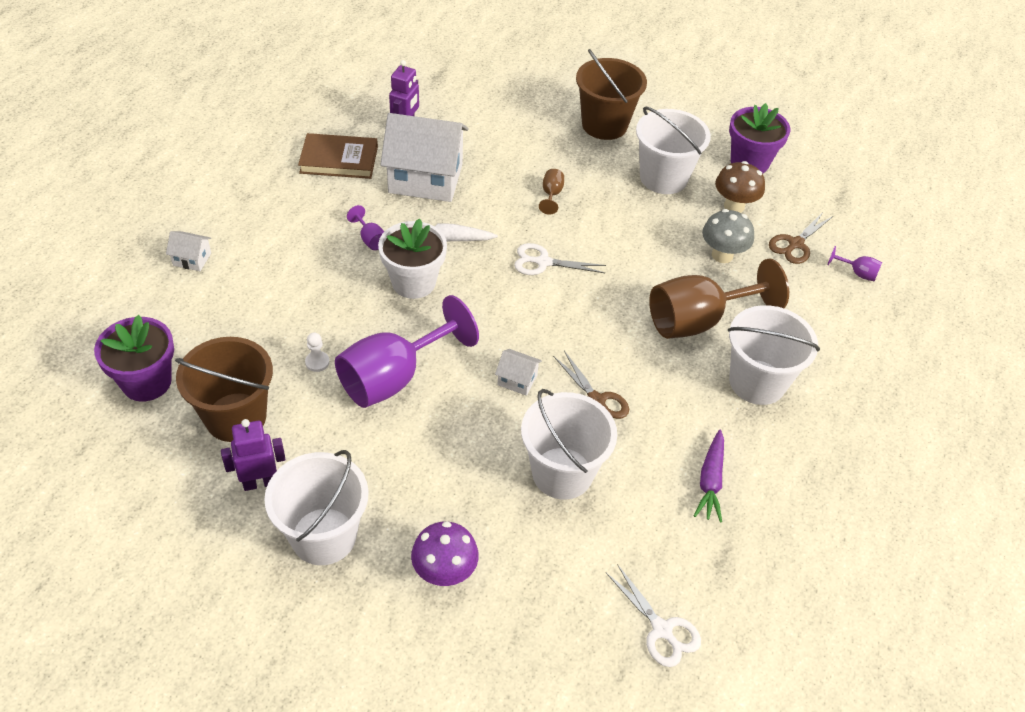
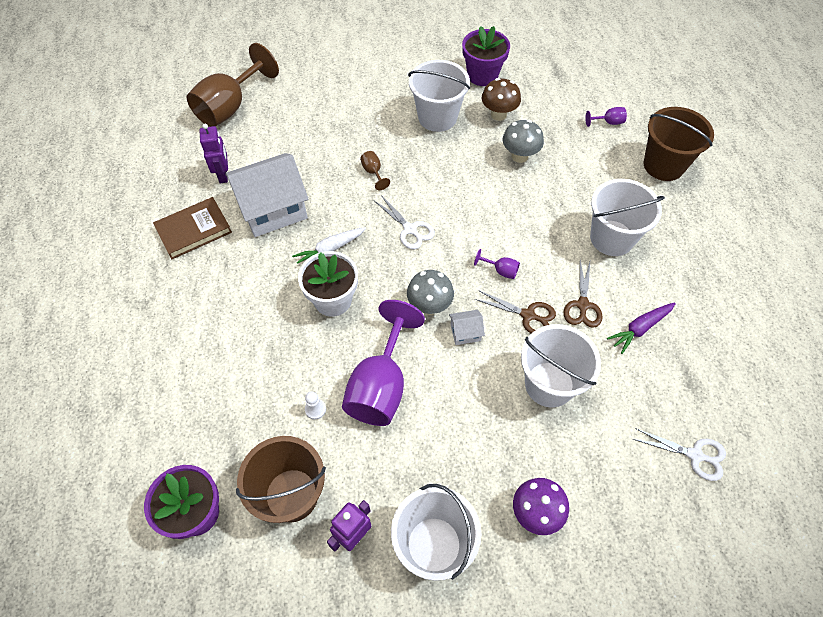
camera: 30 degrees left, 10 degrees up
white house [166,231,211,271] -> none
purple goblet [347,205,384,250] -> purple goblet moved to [474,249,520,279]
white scissors [514,243,606,275] -> white scissors turned 105 degrees counterclockwise [375,195,435,250]
brown bucket [576,49,647,140] -> brown bucket moved to [644,107,714,181]
brown goblet [649,258,789,339] -> brown goblet moved to [187,43,279,127]
purple carrot [694,430,724,523] -> purple carrot turned 75 degrees clockwise [607,302,676,354]
brown scissors [769,211,833,264] -> brown scissors moved to [564,260,602,328]
none -> grey mushroom [407,270,454,315]

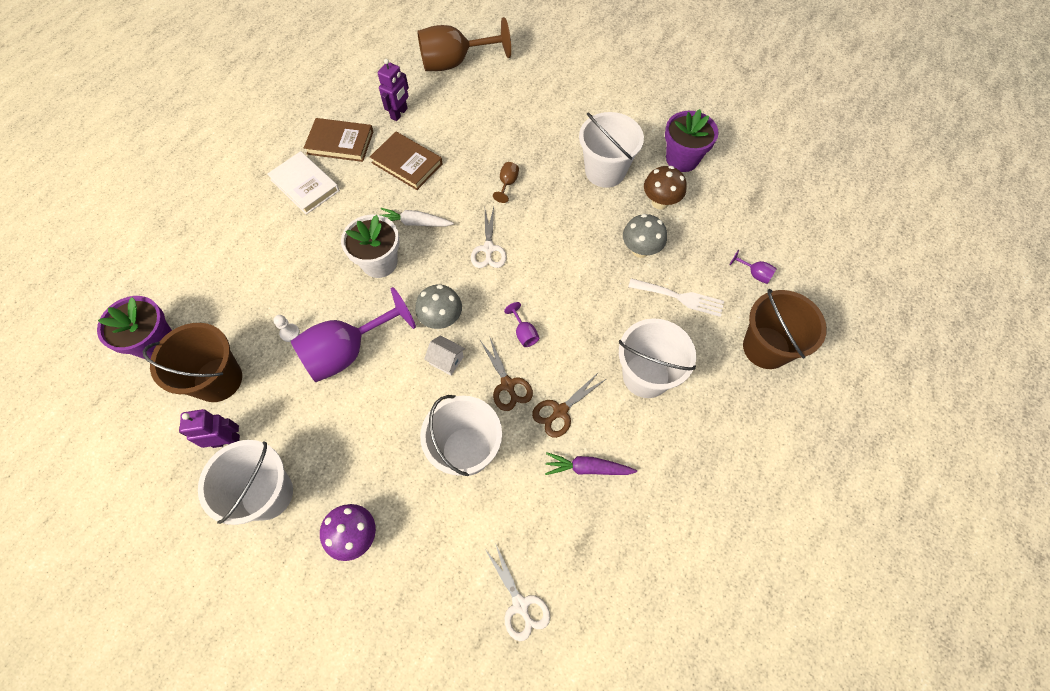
camera: 40 degrees right, 5 degrees up
white house [225,153,308,237] -> brown book [370,132,443,190]
none -> white book [267,151,340,215]
none -> white fork [628,278,724,317]

